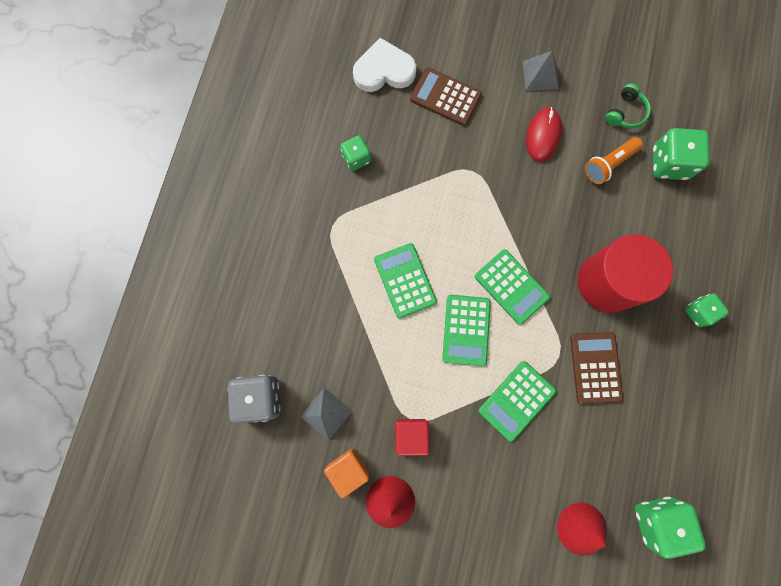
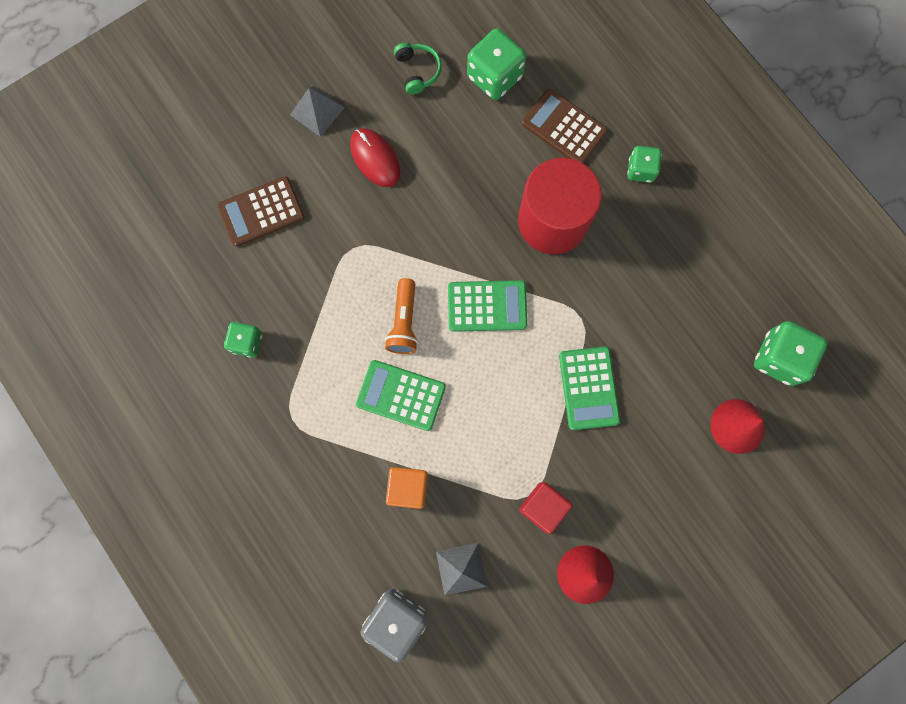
camera: 50 degrees left, 0 degrees up
orange cube [324,448,370,498] -> orange cube moved to [386,467,428,509]
white heart [353,38,416,92] -> none
green calculator [442,295,491,366] -> none
brown calculator [570,332,623,404] -> brown calculator moved to [522,89,608,163]
orange flashlight [585,137,643,184] -> orange flashlight moved to [385,278,418,354]

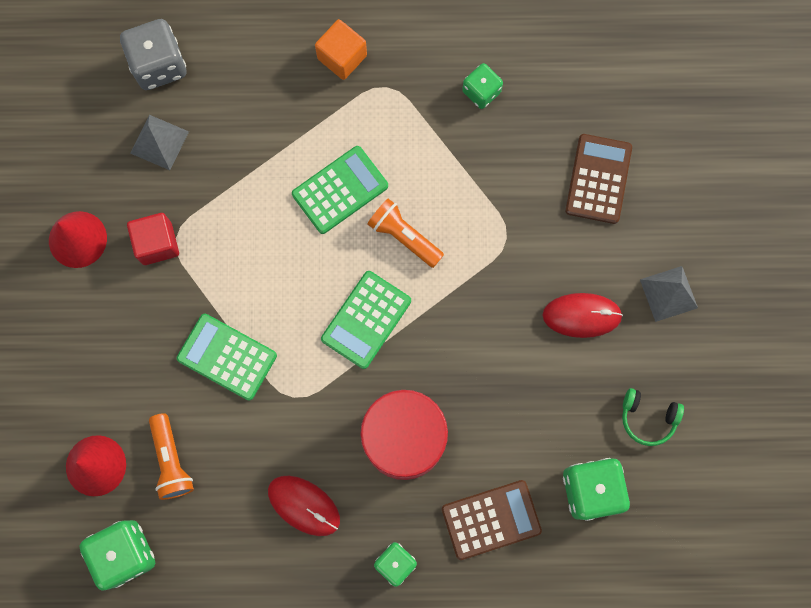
camera: 125 degrees right, 0 degrees up
orange cube [386,467,428,509] -> orange cube moved to [315,19,367,80]
none -> orange flashlight [149,413,194,500]
none -> red mouse [268,476,340,536]

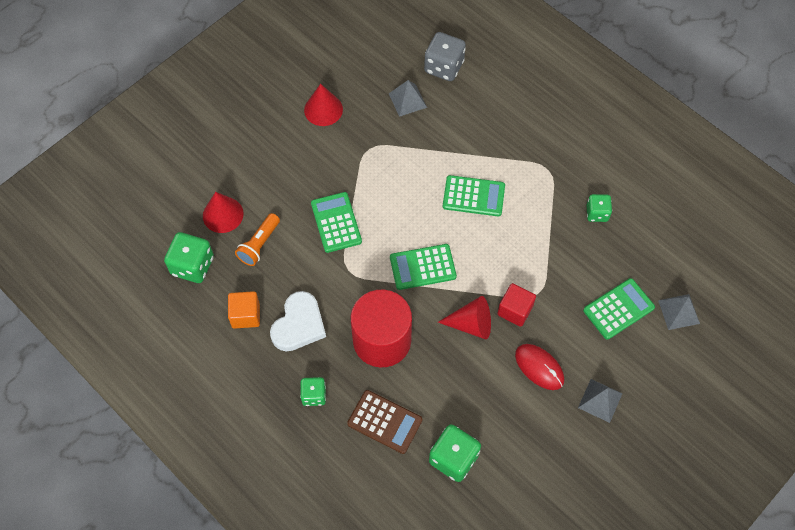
camera: 45 degrees right, 15 degrees down
red cube [127,213,179,265] -> red cube moved to [497,283,536,327]
red mouse [268,476,340,536] -> white heart [270,291,326,352]
orange cube [315,19,367,80] -> orange cube moved to [228,291,260,329]
orange flashlight [367,198,444,268] -> none
brown calculator [565,134,632,224] -> green calculator [583,278,655,340]
green headphones [622,388,684,446] -> none
none -> red cone [438,296,491,339]
none -> grey pyramid [658,294,700,330]

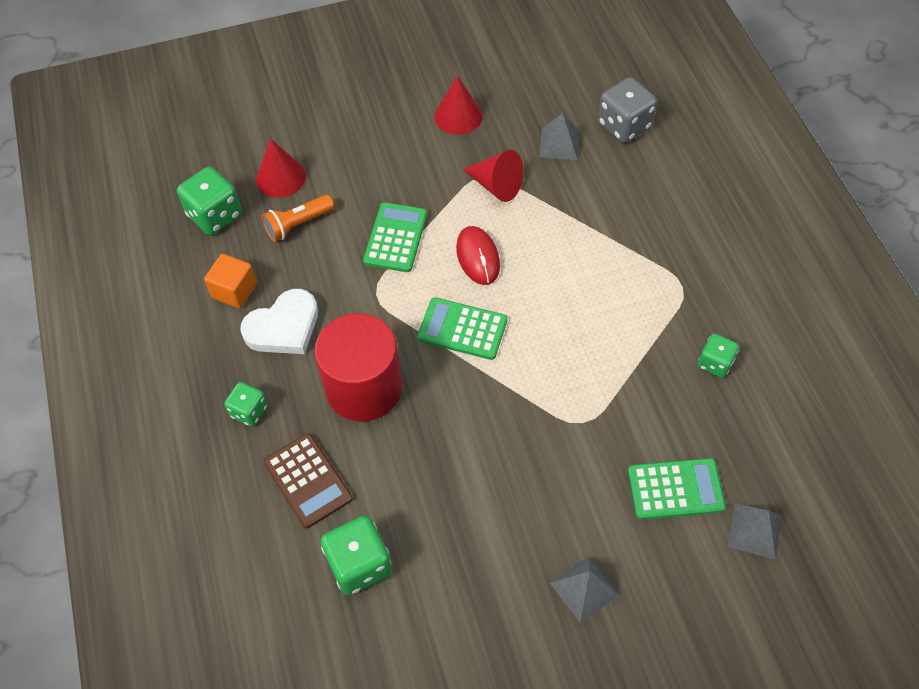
camera: 30 degrees right, 5 degrees down
red cone [438,296,491,339] -> red cone moved to [462,150,524,202]
green calculator [443,175,505,216] -> none
red cube [497,283,536,327] -> none
red mouse [515,344,564,390] -> red mouse moved to [456,226,500,285]

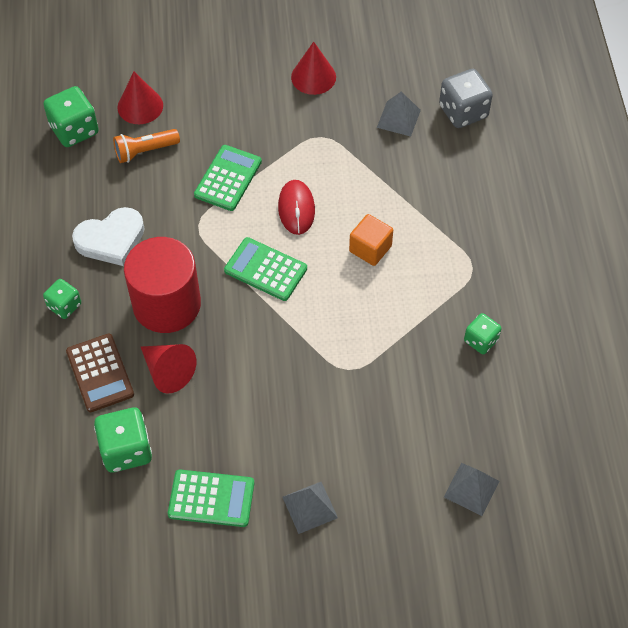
camera: 10 degrees right, 0 degrees up
orange cube [204,254,257,309] -> orange cube moved to [349,214,393,266]
red cone [462,150,524,202] -> red cone moved to [141,344,196,394]
green calculator [628,458,726,520] -> green calculator moved to [168,469,254,527]

